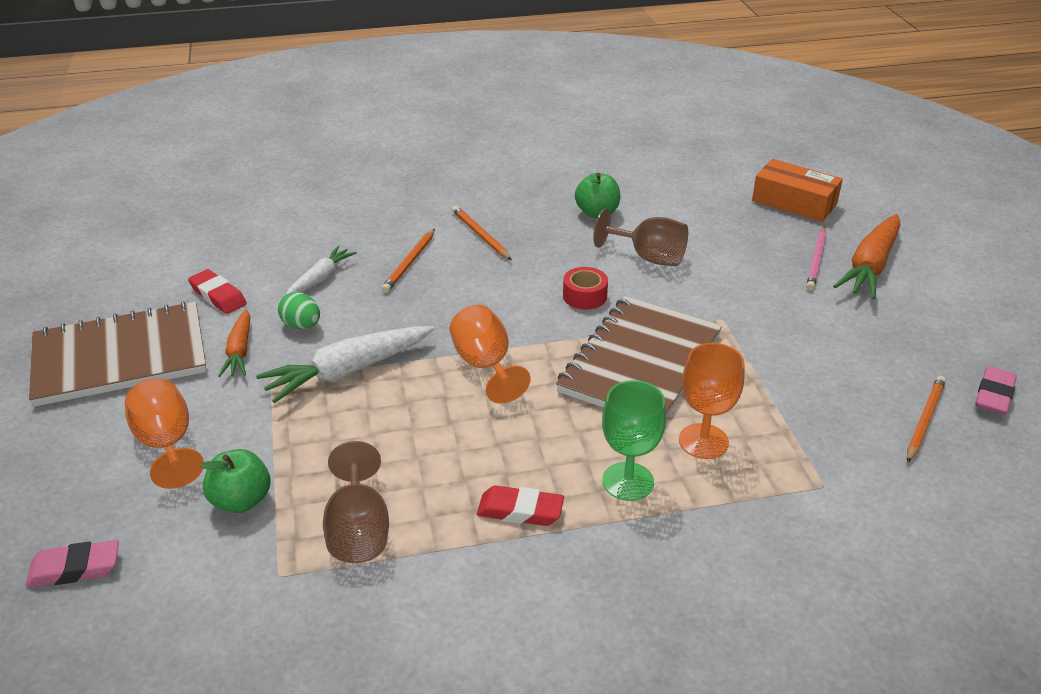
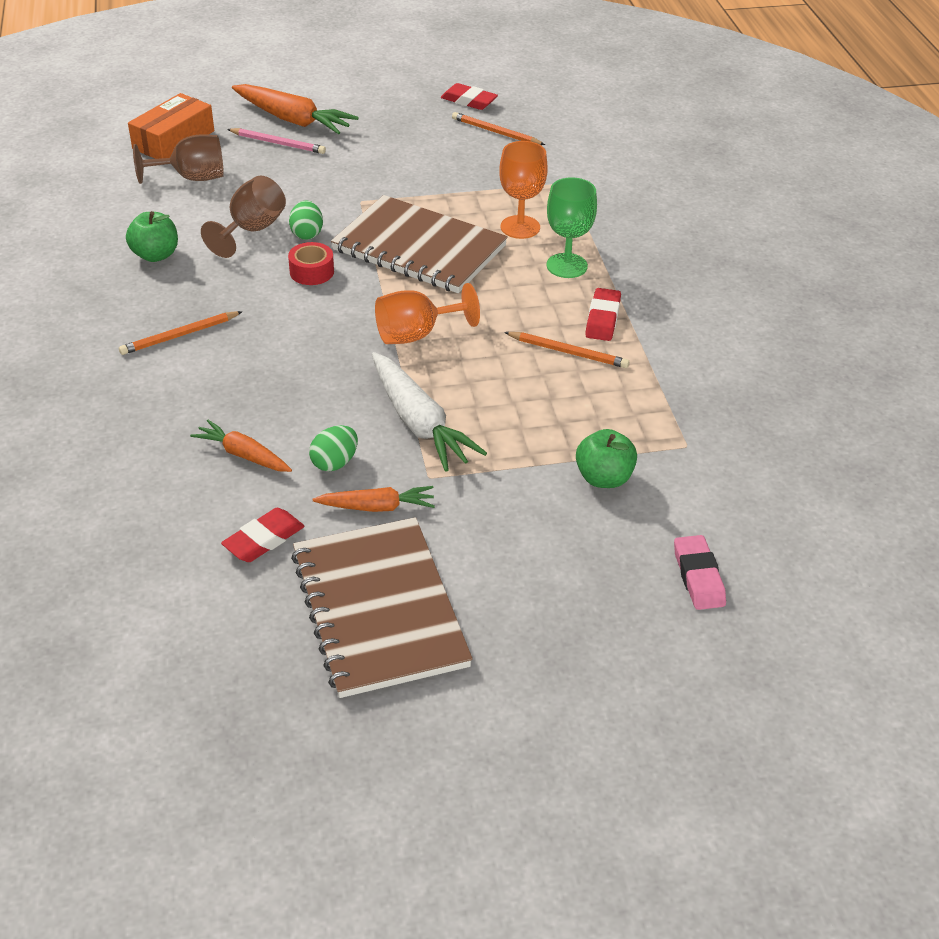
camera: 90 degrees left, 5 degrees up
orange goblet [125,378,204,489] -> none
white carrot [286,246,357,294] -> orange carrot [190,420,292,472]
brown goblet [323,441,389,563] -> brown goblet moved to [133,134,224,184]
orange pencil [382,229,435,293] -> orange pencil moved to [504,332,629,368]
pink eraser [975,366,1017,415] -> red eraser [441,83,498,110]
none -> green egg [289,200,323,240]

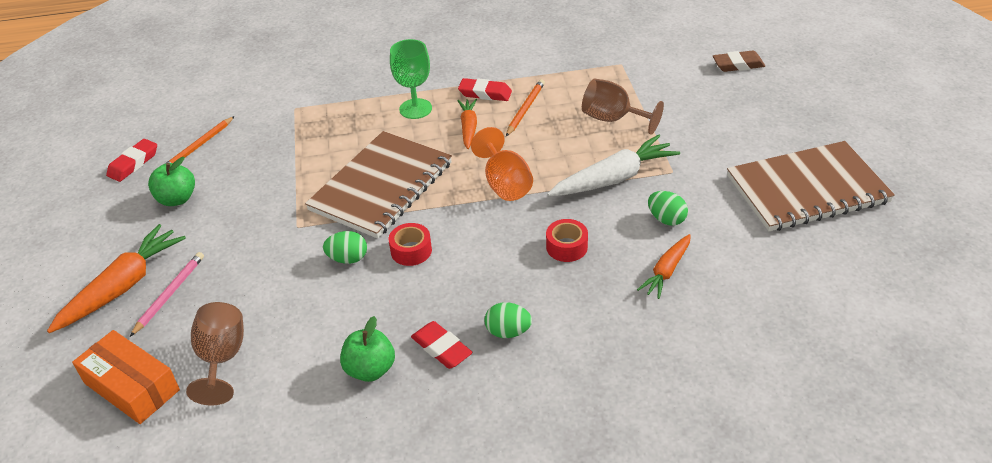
camera: 85 degrees left, 0 degrees up
orange pencil [119,311,243,355] -> green egg [485,302,532,338]
brown goblet [201,176,286,258] -> brown goblet moved to [582,78,664,135]
red eraser [221,508,304,562] -> red eraser moved to [411,321,473,369]
orange carrot [313,486,435,512] -> orange carrot moved to [458,99,477,149]
orange goblet [499,141,548,239] -> none
green apple [576,429,637,488] -> green apple moved to [148,157,195,206]
pink eraser [674,535,726,610] -> brown eraser [713,50,765,72]
none -> red tape [546,219,588,262]

